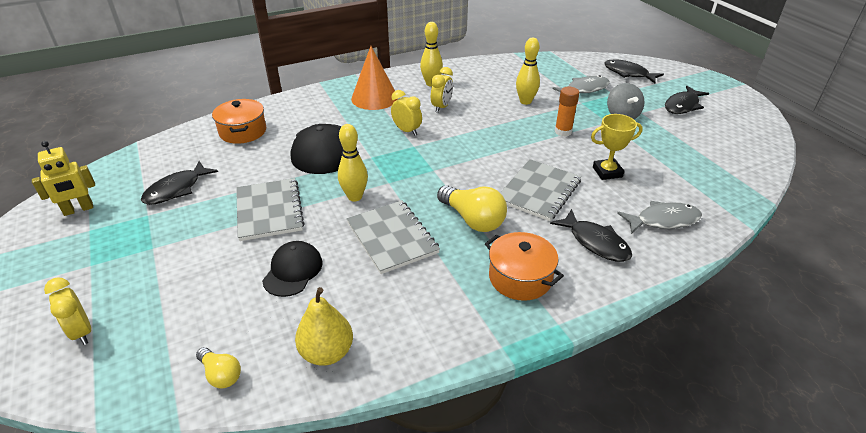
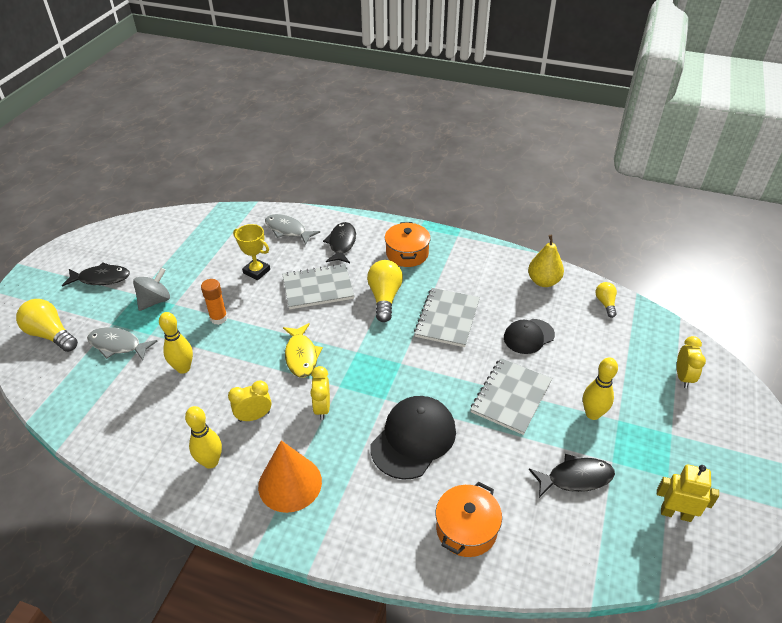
camera: 135 degrees left, 5 degrees up
yellow bowling pin [338,124,368,202] -> yellow bowling pin moved to [583,357,618,420]
black fish [604,59,664,83] -> yellow light bulb [16,299,78,352]
none -> yellow fish [283,323,323,378]

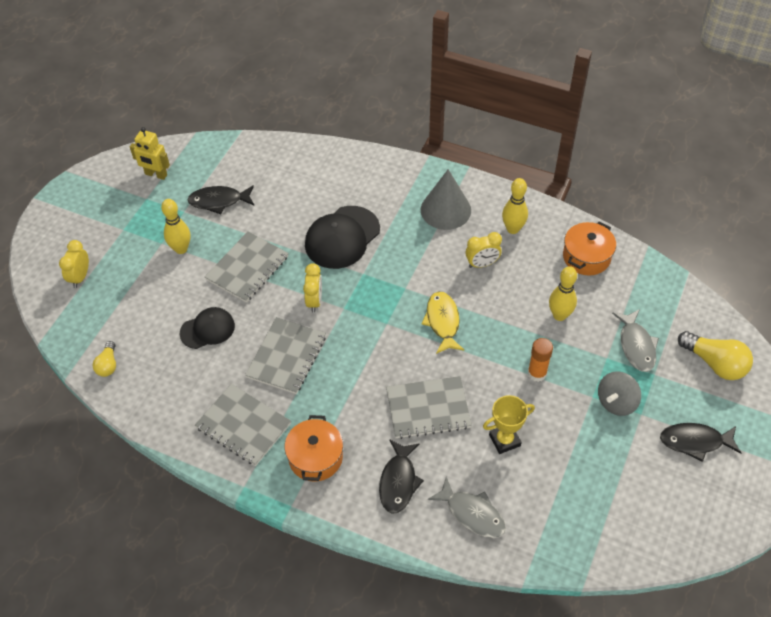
camera: 175 degrees left, 10 degrees up
grey fish [87,327,157,361] -> grey fish turned 60 degrees clockwise [612,309,659,372]
yellow trophy [233,224,270,280] -> yellow trophy turned 60 degrees counterclockwise [483,395,535,454]
orange cone [258,440,322,513] -> grey cone [421,169,471,230]
yellow clock [310,366,330,420] -> yellow clock moved to [303,263,322,312]
yellow light bulb [367,260,403,322] -> none
orange pot [436,482,502,557] -> orange pot moved to [563,222,616,275]
yellow pear [528,235,564,287] -> none
none -> grey notebook [195,384,291,466]

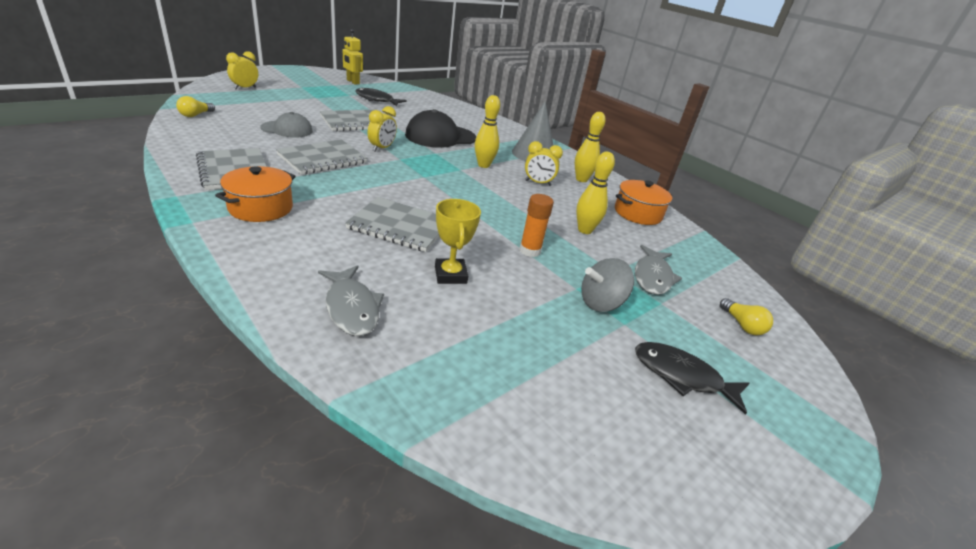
camera: 20 degrees right, 20 degrees down
yellow bowling pin [161,199,190,254] -> yellow bowling pin moved to [475,95,500,168]
black cap [179,307,235,349] -> grey cap [260,112,313,138]
black fish [379,439,424,514] -> none
yellow fish [421,291,464,354] -> none
yellow trophy [483,395,535,454] -> yellow trophy turned 75 degrees clockwise [435,199,481,284]
yellow light bulb [678,331,753,380] -> yellow light bulb [720,298,773,335], size x0.57

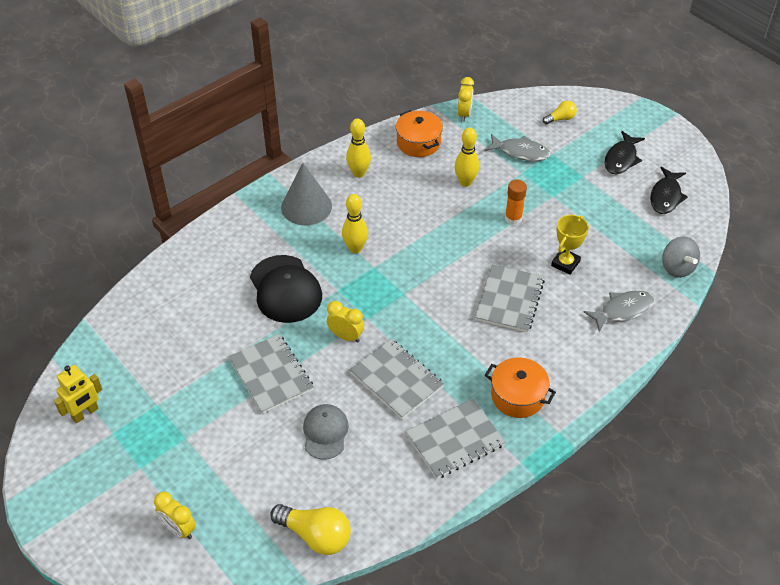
camera: 85 degrees left, 15 degrees up
yellow light bulb [176,96,215,117] -> yellow light bulb [270,504,351,555], size x1.76
black fish [355,88,407,106] -> black fish moved to [650,167,688,214]
yellow trophy [435,199,481,284] -> yellow trophy turned 45 degrees counterclockwise [551,215,589,275]
yellow clock [525,141,563,186] -> yellow clock moved to [458,77,474,122]
grey spinning top [581,258,634,312] -> grey spinning top moved to [662,236,700,278]

